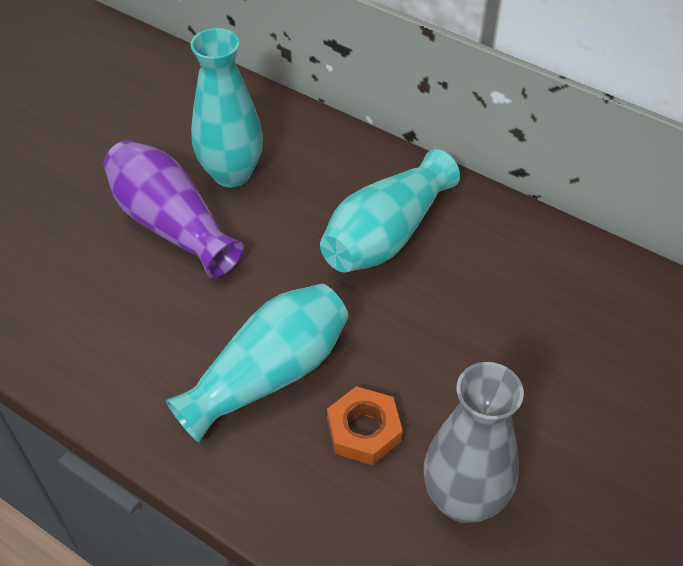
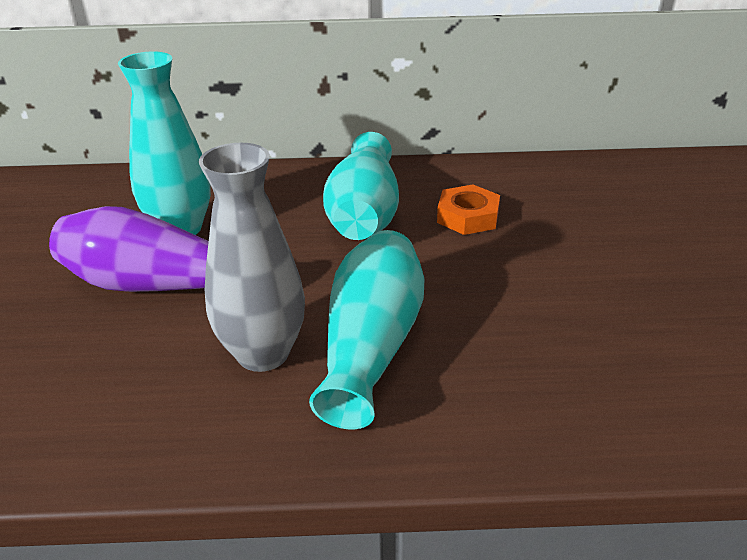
camera: 35 degrees left, 15 degrees down
orange nut [327,386,403,465] -> orange nut moved to [437,185,500,235]
grey vase [424,362,524,523] -> grey vase moved to [199,143,305,372]

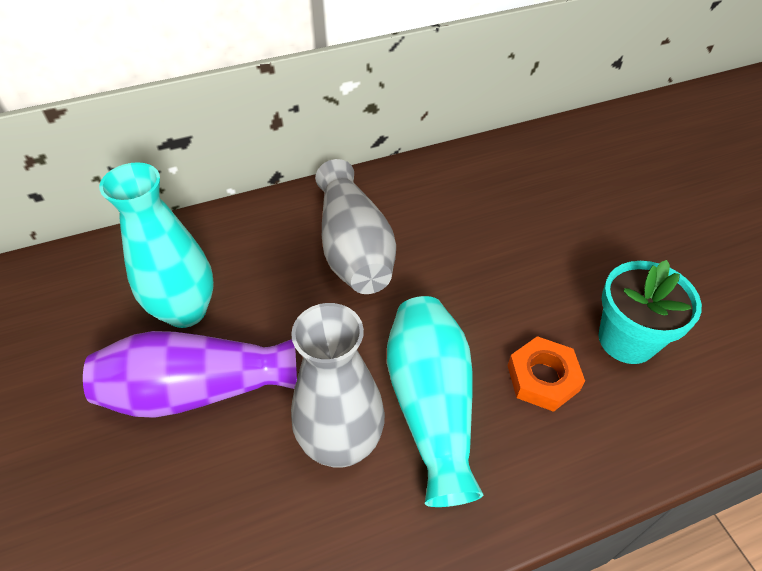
camera: 20 degrees left, 15 degrees up
turquoise vase [323,132,399,240] -> grey vase [315,159,396,294]
orange nut [437,185,500,235] -> orange nut moved to [508,336,585,412]
none -> turquoise flower pot [599,260,702,364]

